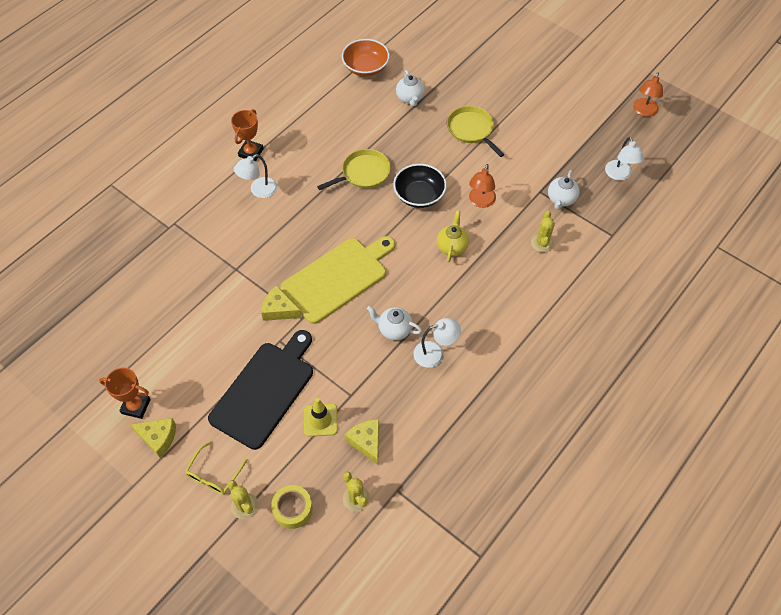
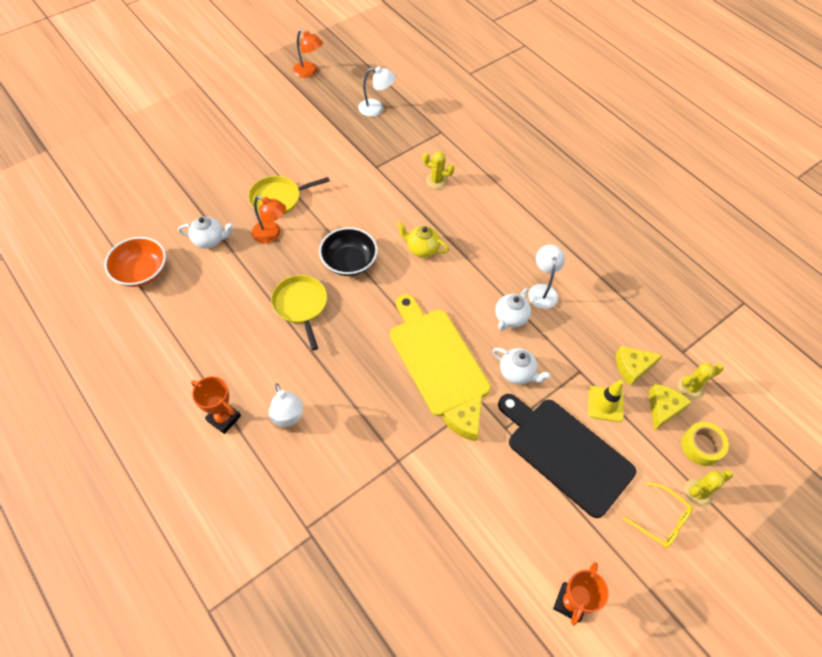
camera: 80 degrees left, 0 degrees up
yellow cheese [130,418,176,458] -> yellow cheese moved to [649,384,692,431]
orange lamp [469,164,496,208] -> orange lamp moved to [252,196,286,243]
white teapot [548,170,580,210] -> white teapot moved to [493,348,551,384]

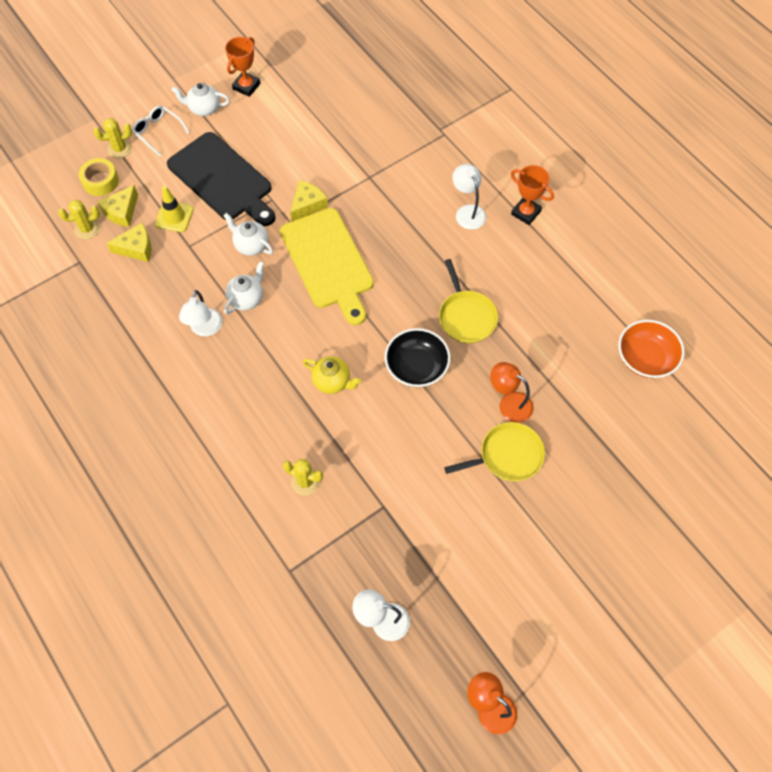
camera: 175 degrees left, 5 degrees up
white teapot [178,217,233,249] -> white teapot moved to [171,83,230,116]
yellow glasses [623,482,693,548] -> white glasses [132,106,190,156]

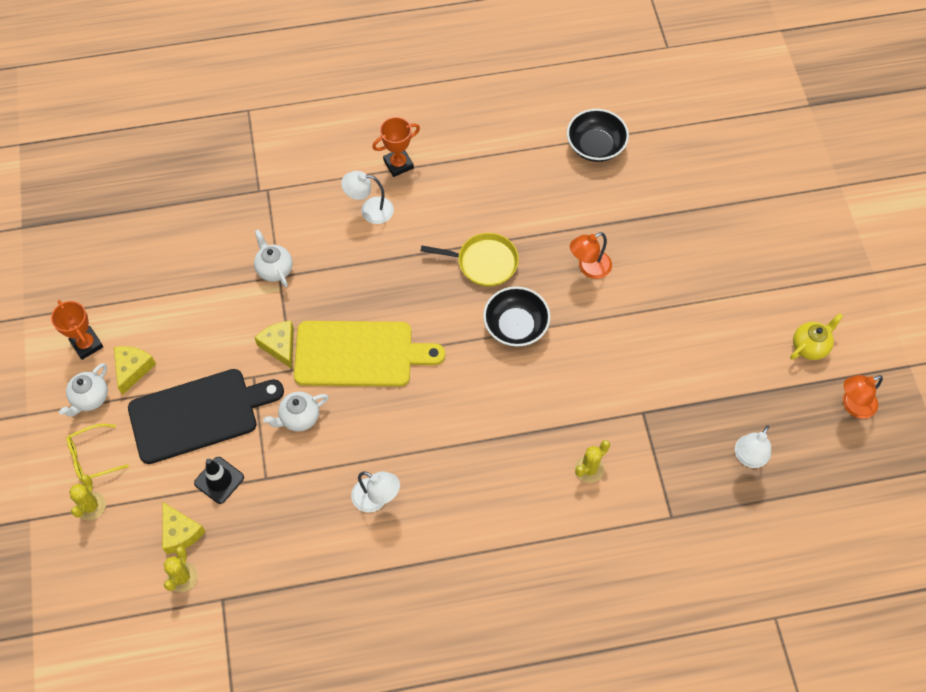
camera: 65 degrees left, 0 degrees up
yellow tape [79,158,119,196] -> none
yellow cheese [106,223,151,262] -> yellow cheese moved to [114,346,156,395]
white glasses [132,106,190,156] -> yellow glasses [66,424,129,481]
yellow traffic cone [155,186,194,232] -> black traffic cone [194,457,244,504]
white teapot [224,261,264,314] -> white teapot moved to [254,230,293,287]
yellow teapot [303,356,361,394] -> yellow teapot moved to [790,313,843,360]
yellow pan [444,422,545,481] -> none
orange bowl [618,320,685,378] -> black bowl [567,109,629,162]

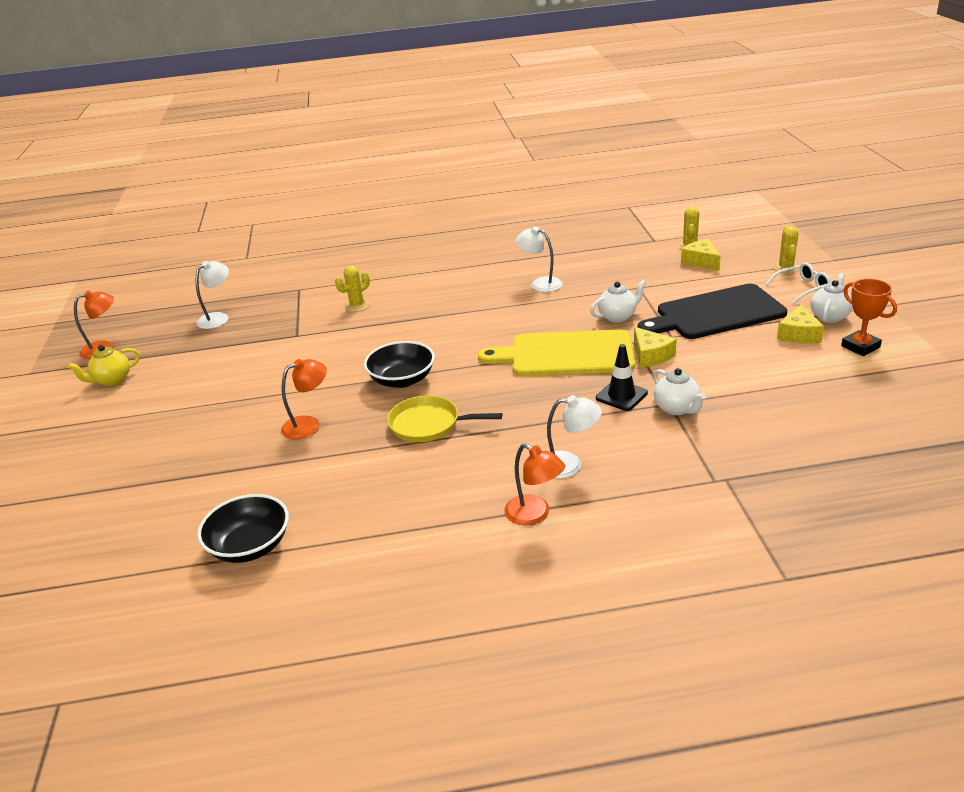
camera: 175 degrees left, 30 degrees down
yellow glasses [66,424,129,481] -> white glasses [765,263,831,304]
black traffic cone [194,457,244,504] -> black traffic cone moved to [596,344,648,411]
orange trophy [372,117,420,177] -> orange lamp [504,443,565,526]

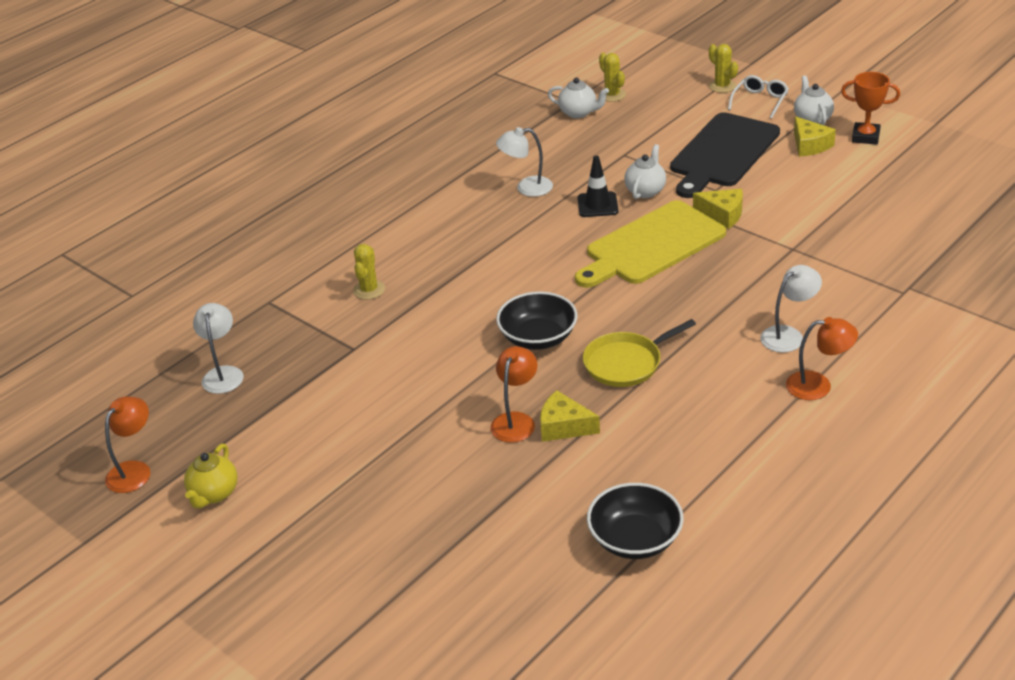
camera: 40 degrees left, 5 degrees up
black traffic cone [596,344,648,411] -> black traffic cone moved to [577,155,618,217]
white teapot [653,368,706,415] -> white teapot moved to [548,77,609,118]
yellow cheese [681,239,721,271] -> yellow cheese moved to [540,390,600,442]

